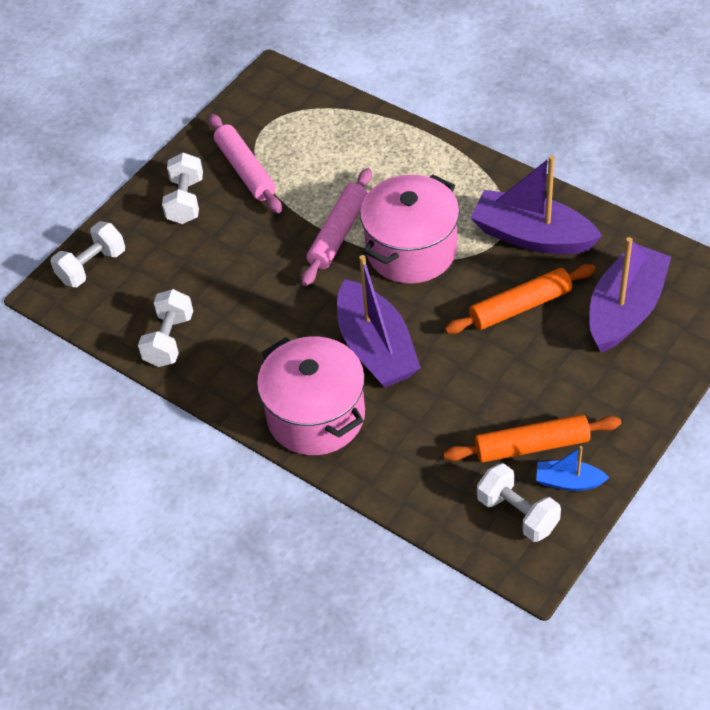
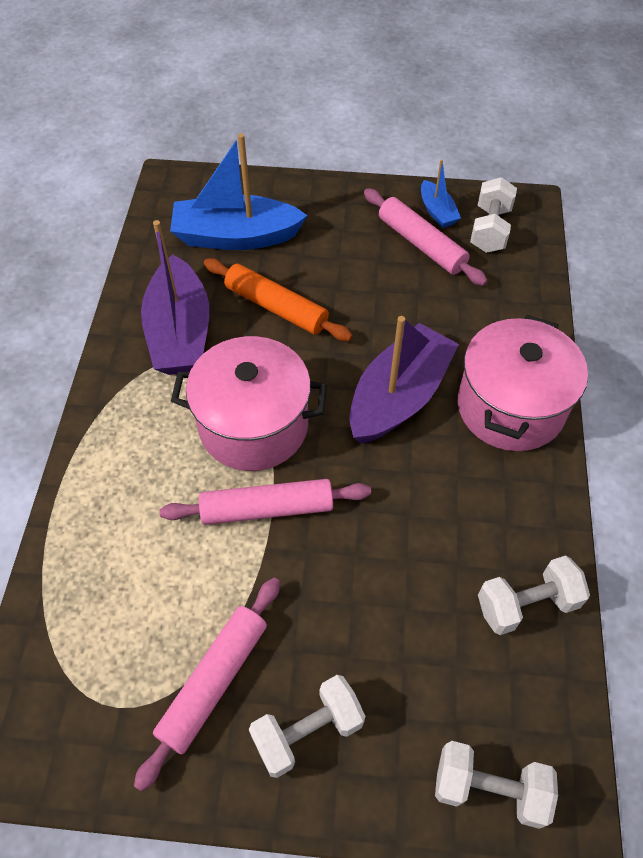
camera: 125 degrees left, 5 degrees up
orange rolling pin [443,414,621,463] -> pink rolling pin [364,188,488,286]
purple boat [589,237,671,352] -> blue boat [170,133,308,250]

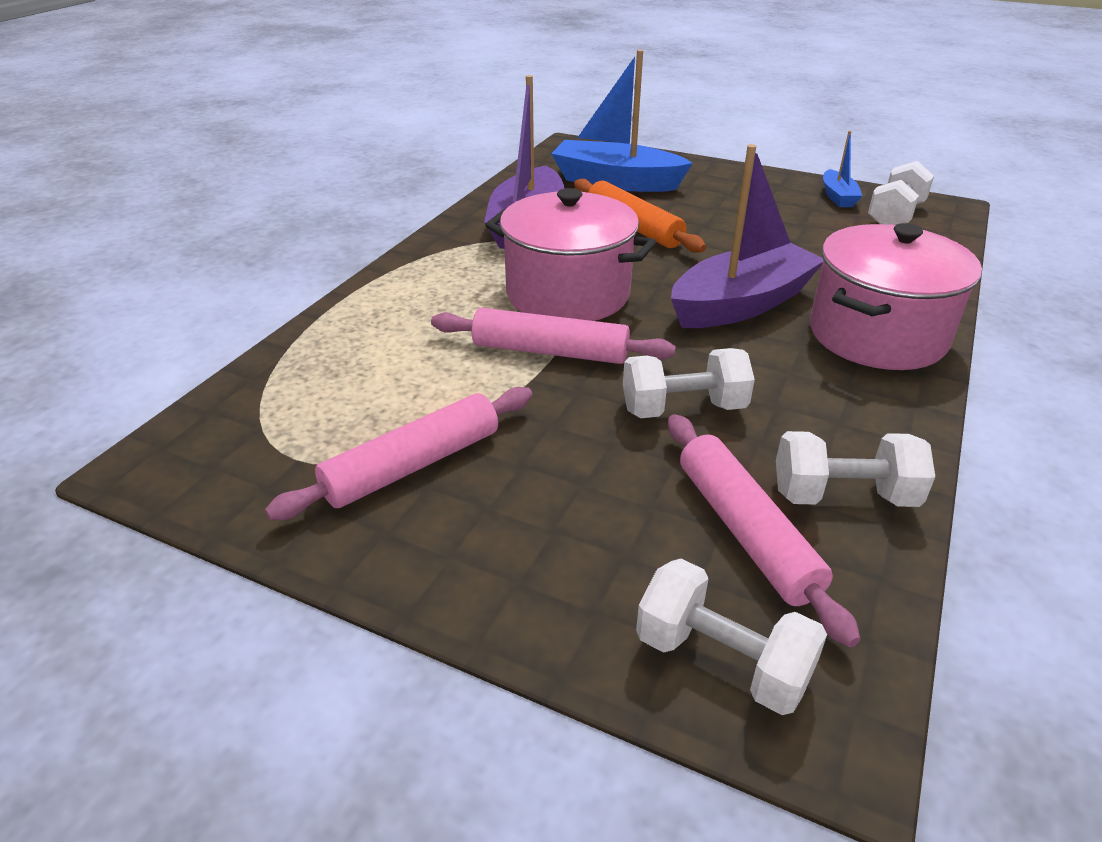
camera: 20 degrees right, 20 degrees down
white dumbbell [249,675,365,778] -> white dumbbell moved to [623,348,755,418]
pink rolling pin [364,188,488,286] -> pink rolling pin moved to [668,414,861,647]

